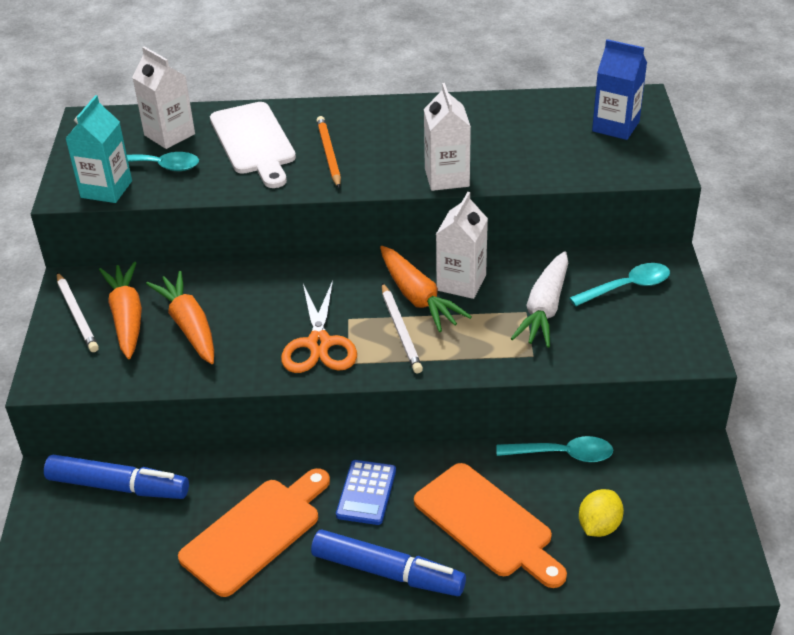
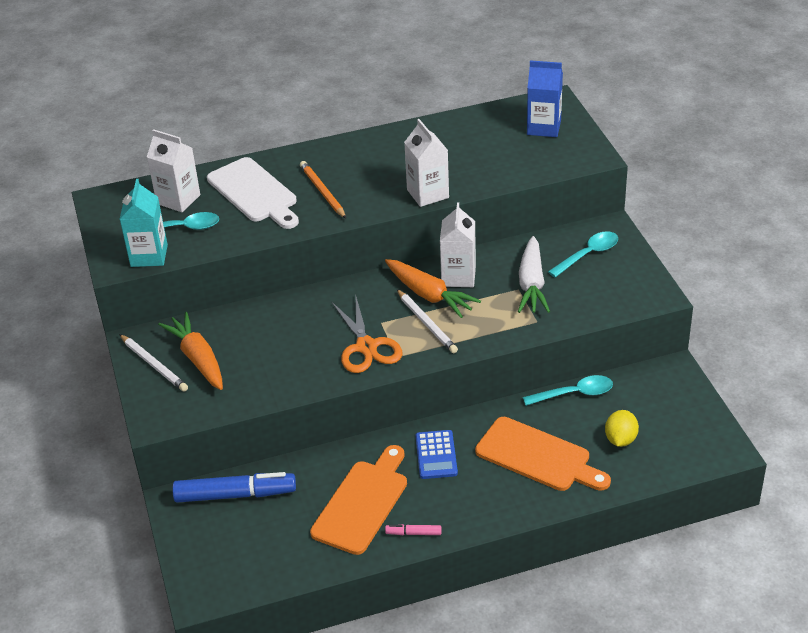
camera: 15 degrees left, 0 degrees up
orange carrot [146,271,214,364] -> none
blue marker [311,529,466,596] -> none
none -> pink marker [385,524,441,535]

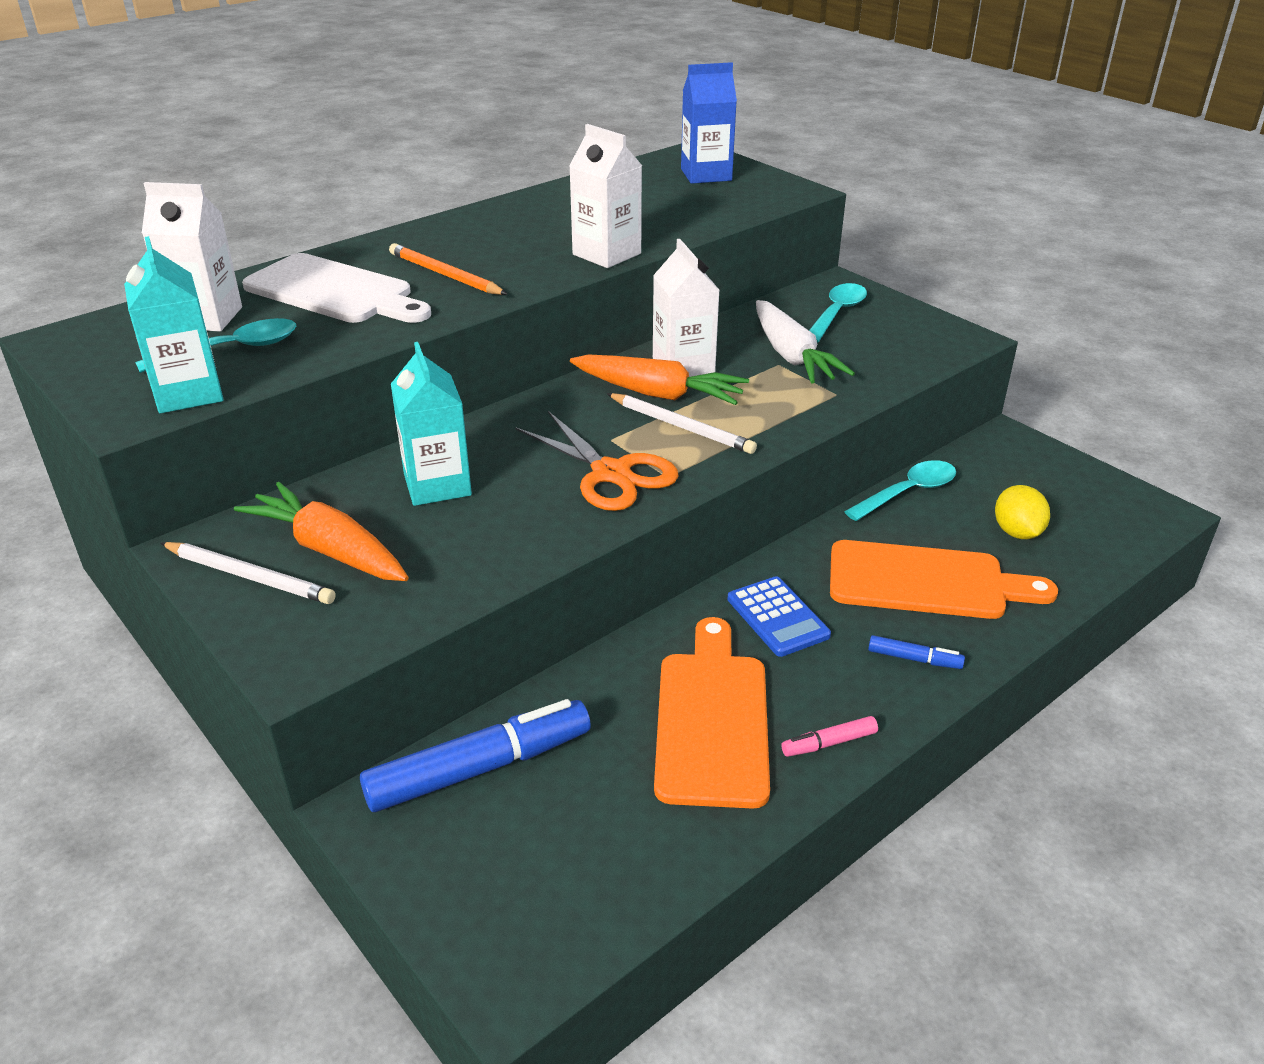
camera: 25 degrees left, 5 degrees down
none -> turquoise carton [391,342,472,506]
none -> blue marker [868,635,965,669]

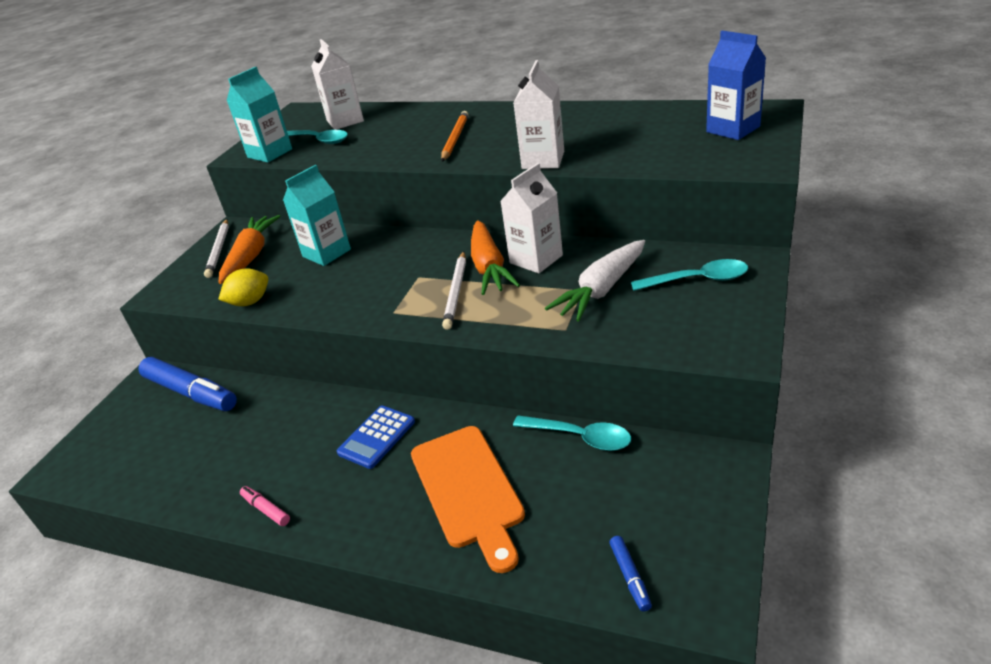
camera: 65 degrees right, 0 degrees up
white cutting board [242,253,431,323] -> none
orange scissors [515,411,679,511] -> none
orange cutting board [654,617,770,809] -> none
blue marker [868,635,965,669] -> blue marker moved to [609,536,652,612]
yellow lemon [995,485,1050,539] -> yellow lemon moved to [218,269,268,306]

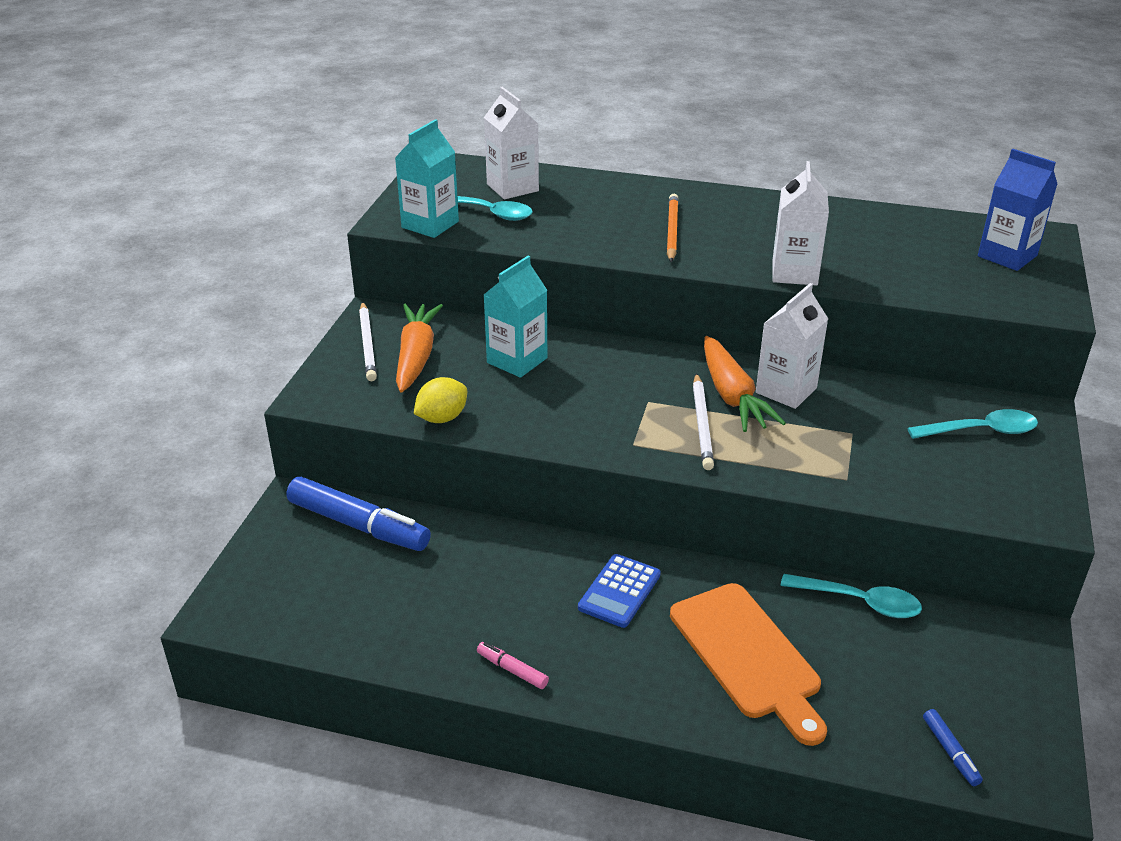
camera: 10 degrees left, 0 degrees up
white carrot [545,240,645,322] -> none

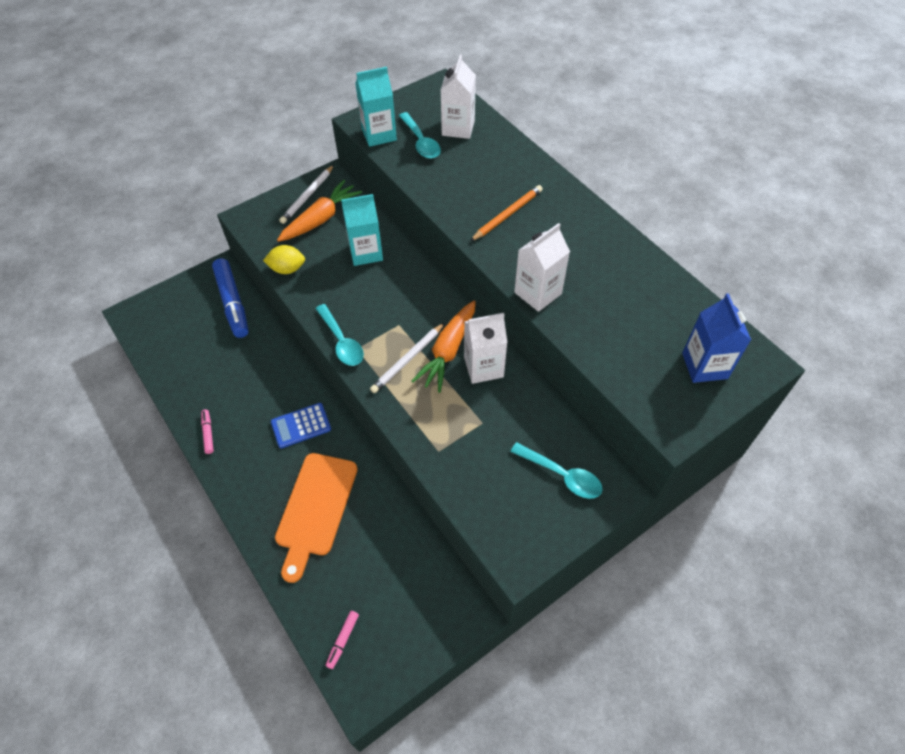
camera: 40 degrees right, 20 degrees up
turquoise spoon [780,574,922,618] -> turquoise spoon moved to [316,304,364,366]
blue marker [923,709,983,786] -> pink marker [326,611,359,669]

